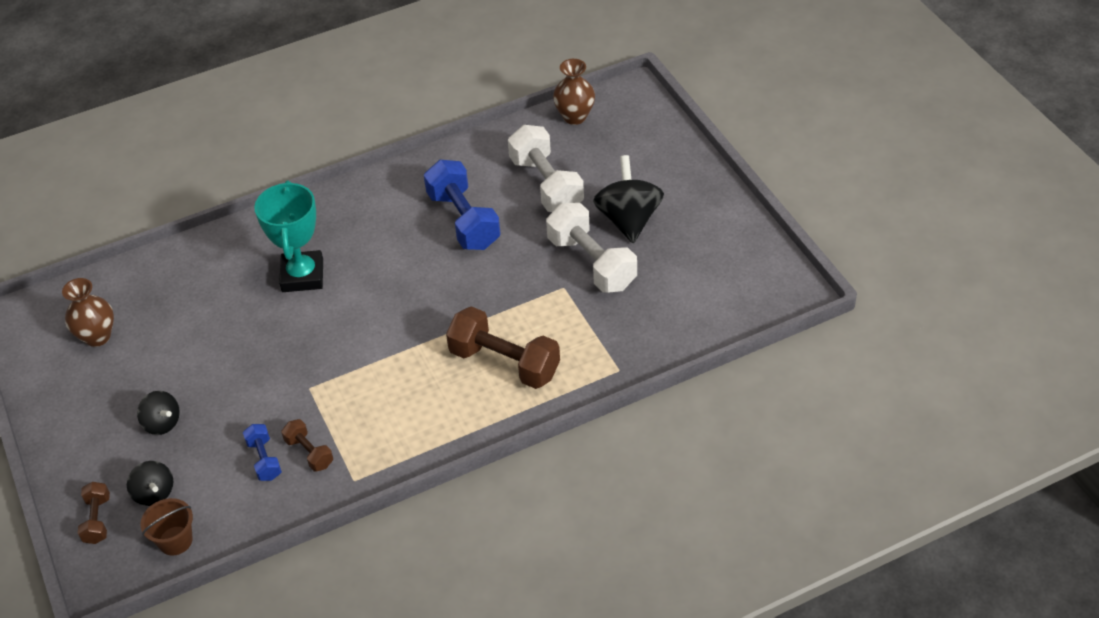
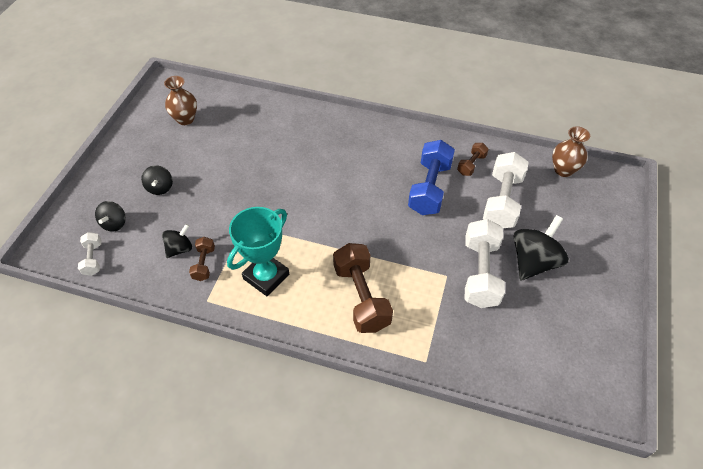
camera: 40 degrees right, 5 degrees up
brown dumbbell [78,482,110,544] -> brown dumbbell moved to [457,143,489,176]
brown bucket [140,498,193,556] -> white dumbbell [78,232,102,276]
blue dumbbell [243,424,282,481] -> black spinning top [162,224,192,258]
turquoise trophy [254,181,323,292] -> turquoise trophy moved to [227,207,289,296]

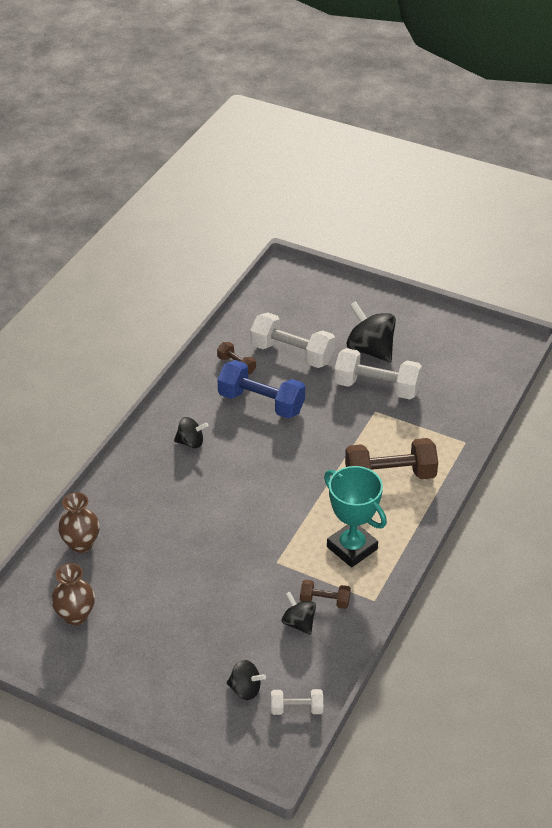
camera: 80 degrees left, 10 degrees down
black spinning top [141,165,173,195] -> black spinning top moved to [174,417,209,448]
brown vase [552,126,590,177] -> brown vase moved to [58,492,100,553]

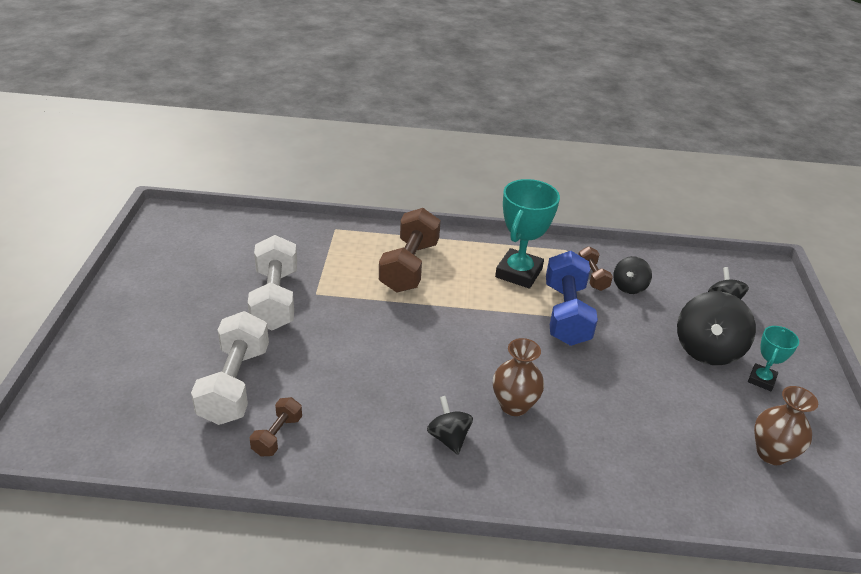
camera: 115 degrees left, 5 degrees down
brown vase [58,492,100,553] -> brown vase moved to [493,338,544,416]
blue dumbbell [217,360,305,418] -> blue dumbbell moved to [546,251,598,346]
white dumbbell [271,689,323,715] -> none
brown dumbbell [345,438,438,479] -> brown dumbbell turned 45 degrees clockwise [379,208,441,293]
black spinning top [347,301,396,363] -> black spinning top moved to [677,291,756,365]
none -> turquoise trophy [748,326,799,391]

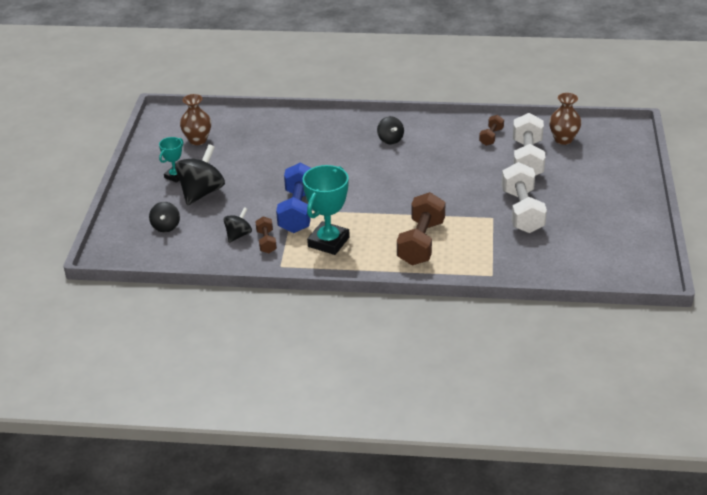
camera: 175 degrees left, 0 degrees up
brown vase [493,338,544,416] -> brown vase moved to [549,93,582,145]

